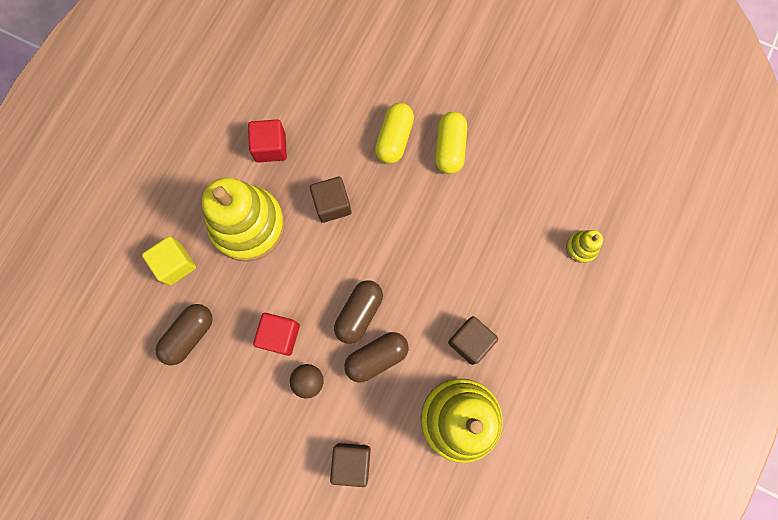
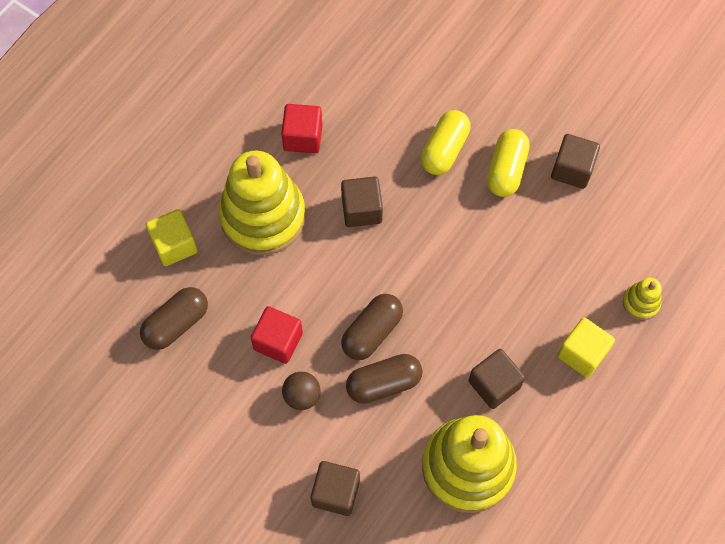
camera: 10 degrees right, 10 degrees down
none -> brown cube [551,134,600,189]
none -> yellow cube [557,318,615,378]

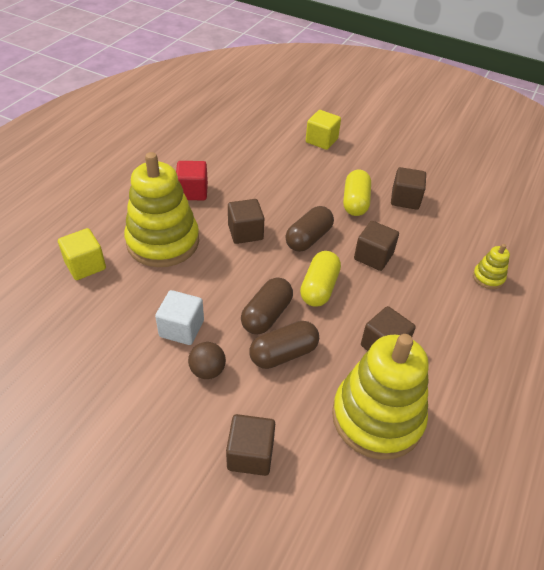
camera: 10 degrees left, 20 degrees down
brown capsule [140,287,208,350] -> brown capsule moved to [285,206,334,252]
red cube [251,306,303,364] -> white cube [155,290,204,345]
yellow capsule [421,110,471,175] -> yellow capsule moved to [300,251,341,307]
yellow cube [557,318,615,378] -> yellow cube moved to [306,110,341,150]
none -> brown cube [354,221,399,271]

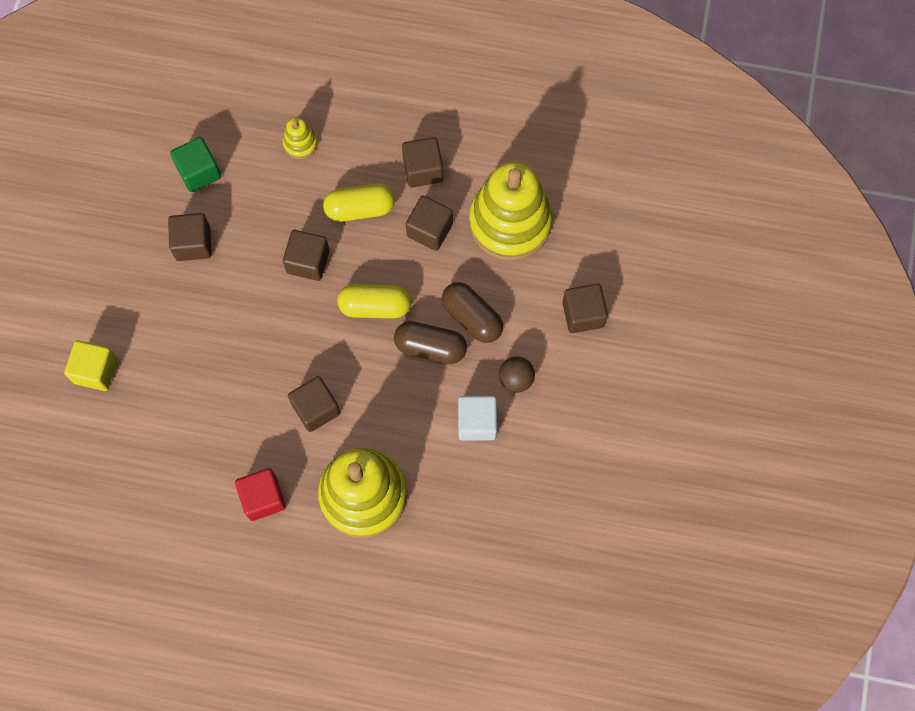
camera: 105 degrees left, 25 degrees up
yellow cube [58,228,106,280] -> none
brown capsule [285,206,334,252] -> none
yellow capsule [343,170,371,216] -> yellow capsule moved to [323,183,395,222]
none -> green cube [170,137,221,192]
none -> brown cube [402,137,443,187]

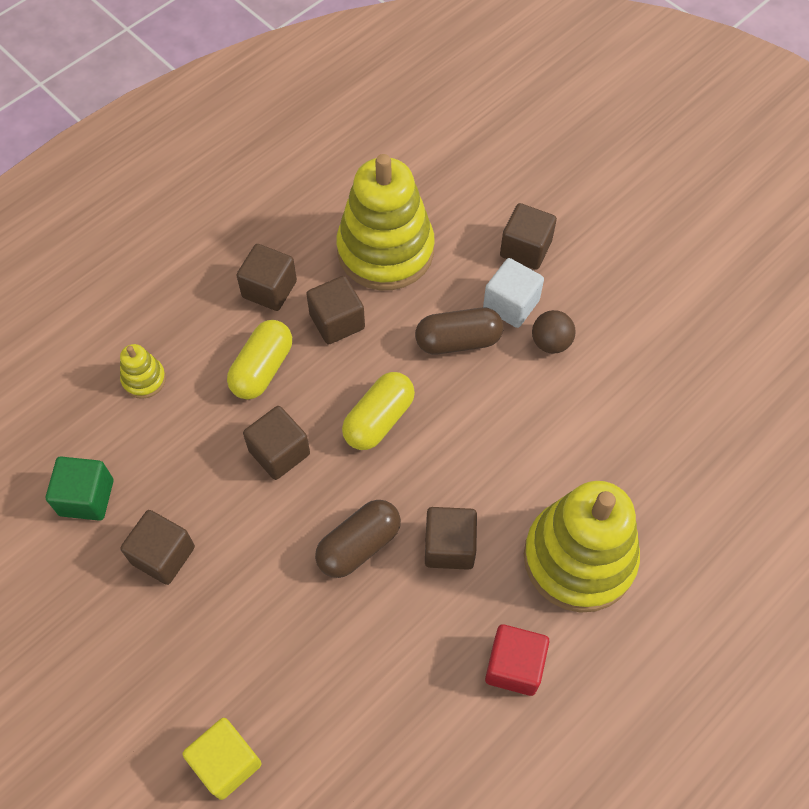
camera: 55 degrees left, 10 degrees down
brown capsule [394,321,467,364] -> brown capsule moved to [315,500,401,578]
white cube [458,396,497,441] -> white cube moved to [483,258,544,328]

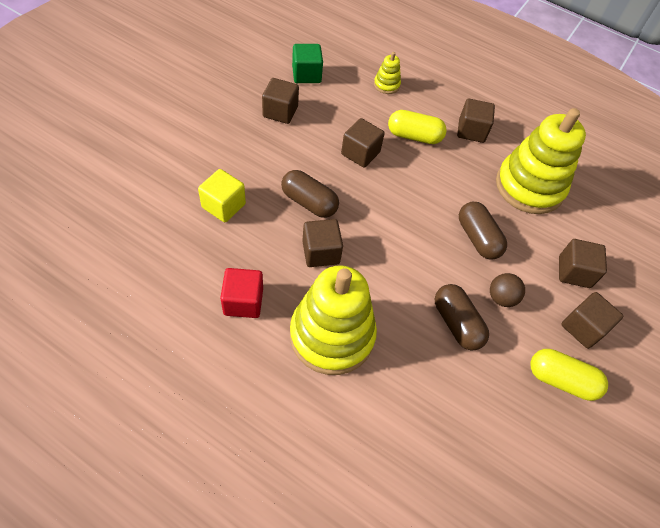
camera: 70 degrees right, 5 degrees down
yellow cube [182,718,262,800] -> yellow cube moved to [198,169,246,222]
brown cube [306,276,365,344] -> brown cube moved to [561,292,624,349]
yellow capsule [342,372,415,450] -> yellow capsule moved to [530,349,608,401]
white cube [483,258,544,328] -> none
none -> brown capsule [435,284,489,350]

